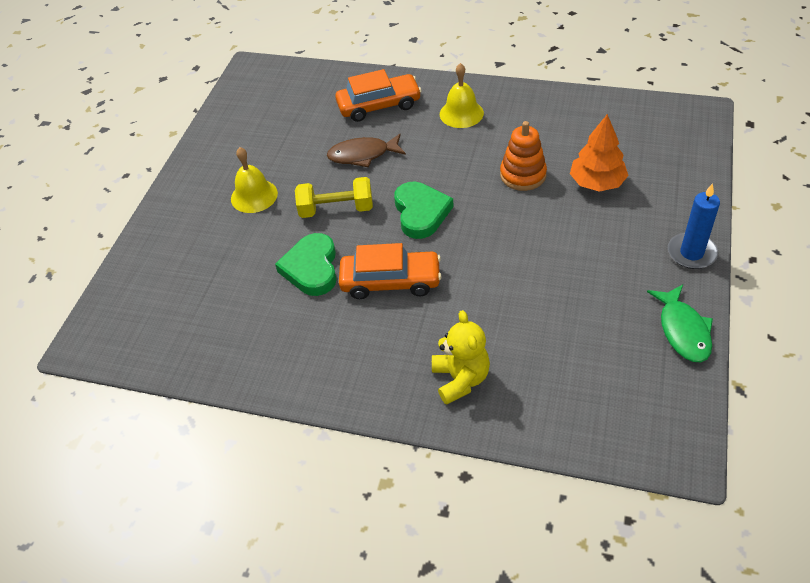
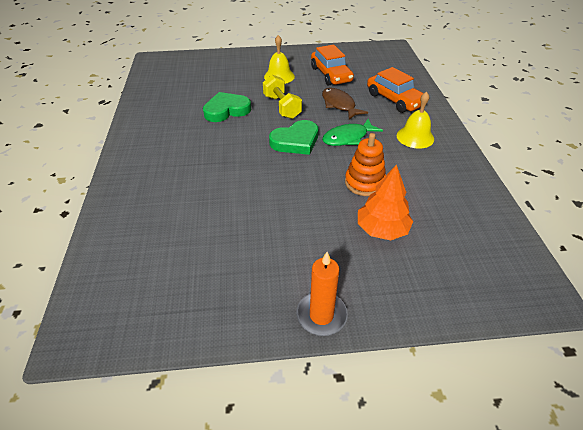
camera: 65 degrees right, 5 degrees down
orange car [339,243,442,299] -> orange car moved to [311,45,354,86]
yellow teddy bear [432,310,490,405] -> none
green fish [647,284,713,362] -> green fish moved to [322,119,383,146]
blue candle [668,183,720,269] -> orange candle [296,252,348,336]

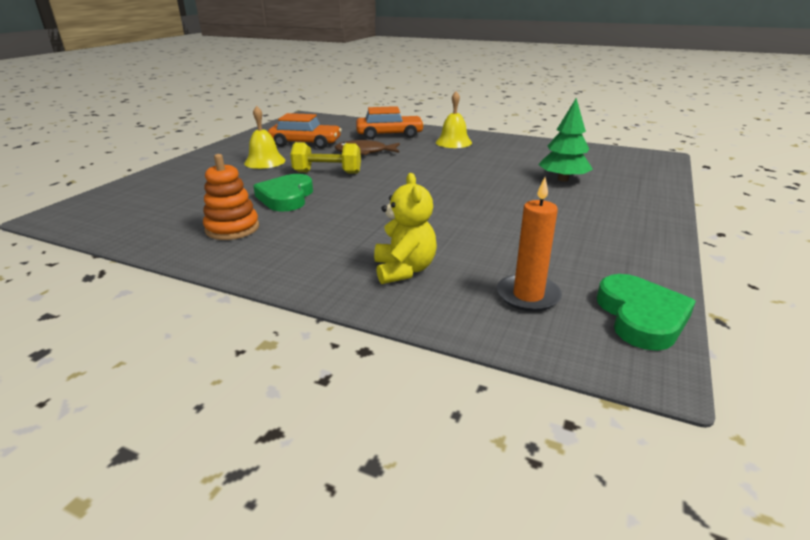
camera: 60 degrees left, 15 degrees down
green heart [269,120,318,155] -> green heart moved to [597,274,696,351]
orange candle [296,252,348,336] -> orange candle moved to [497,177,562,312]
green fish [322,119,383,146] -> none
orange stacking toy [345,133,386,196] -> orange stacking toy moved to [203,154,259,240]
orange tree [358,164,413,240] -> green tree [538,98,593,182]
none -> yellow teddy bear [374,173,437,284]

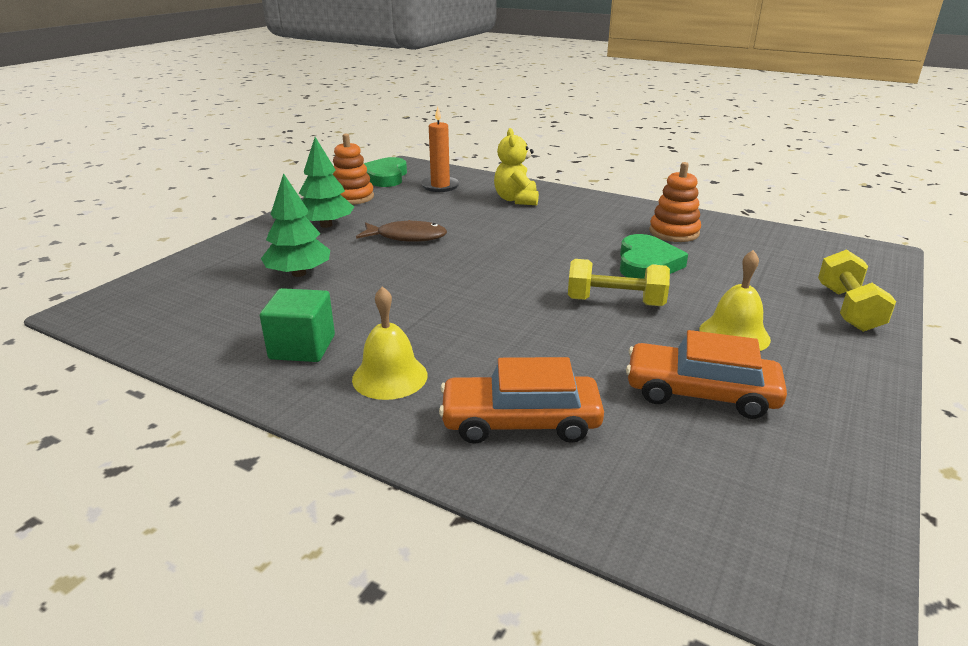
camera: 175 degrees left, 0 degrees up
brown fish [335,140,400,155] -> brown fish moved to [356,220,447,242]
none -> green cube [260,288,335,362]
none -> green tree [299,137,354,228]
none -> orange stacking toy [333,134,374,205]
none -> yellow dumbbell [818,249,896,332]

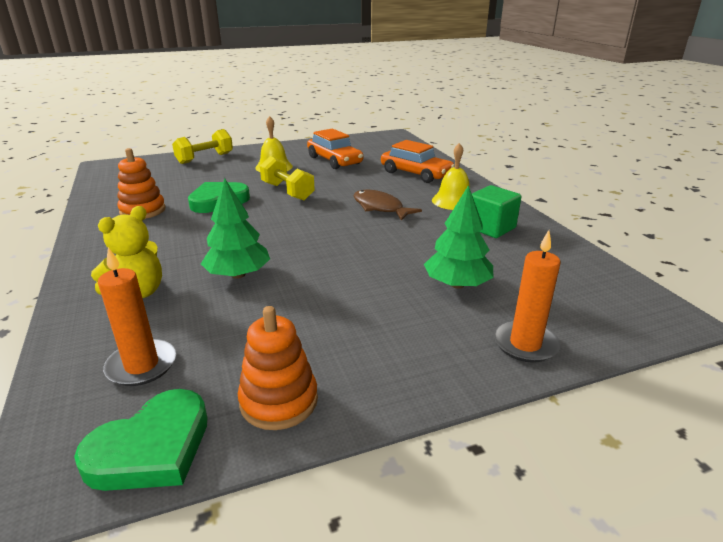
camera: 140 degrees left, 0 degrees up
green tree [299,137,354,228] -> green tree moved to [201,178,270,279]
brown fish [356,220,447,242] -> brown fish moved to [354,190,422,221]
none -> orange candle [493,230,561,363]

